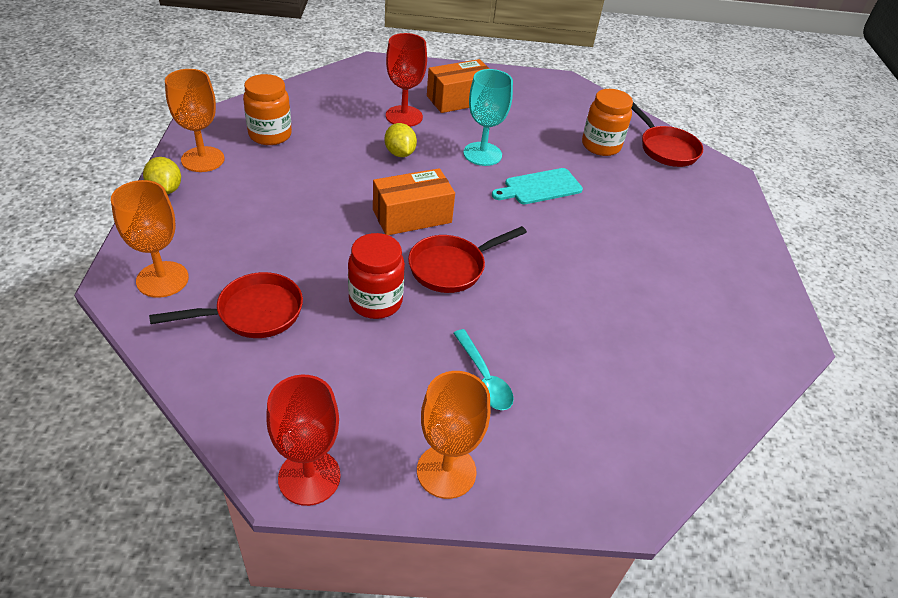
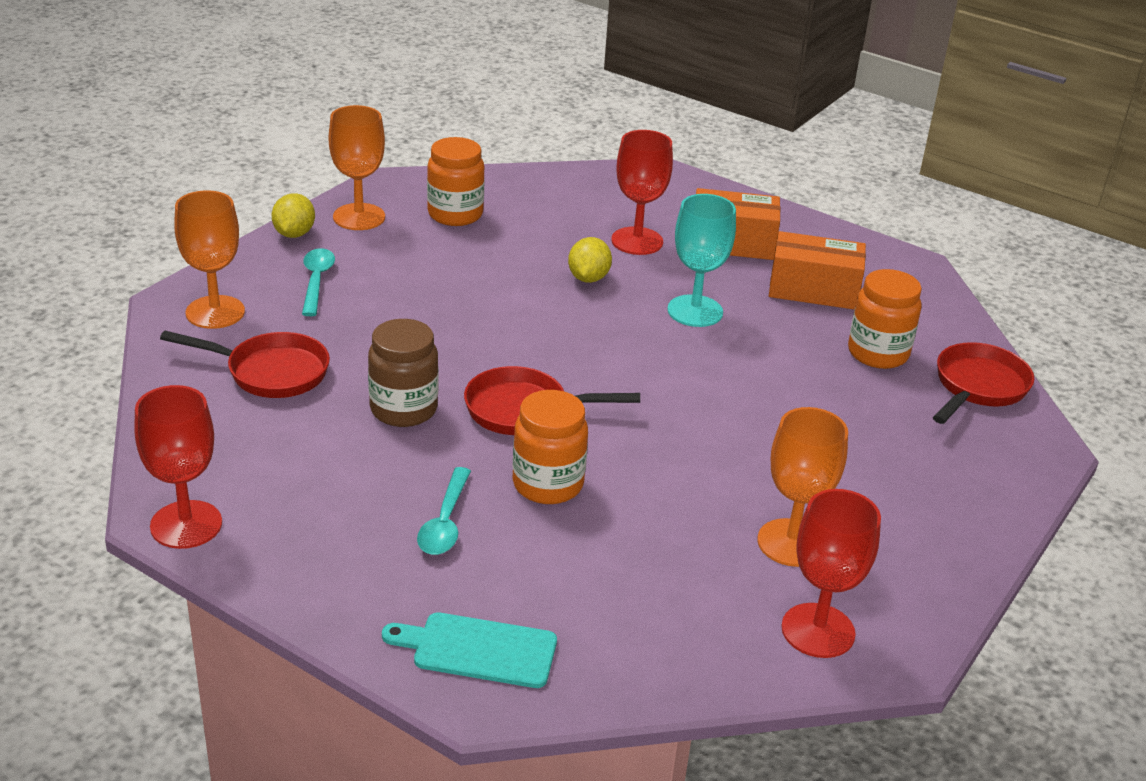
camera: 35 degrees right, 10 degrees down
red jar [348,233,405,319] -> brown jar [368,319,438,427]
orange box [373,168,455,235] -> orange box moved to [769,231,866,310]
orange goblet [417,371,490,499] -> orange goblet moved to [757,407,848,567]
turquoise cutting board [492,168,583,204] -> turquoise cutting board moved to [382,612,557,688]
red pan [631,102,703,167] -> red pan turned 150 degrees counterclockwise [933,342,1034,424]
none -> turquoise spoon [302,248,335,316]
none -> orange jar [513,390,588,504]
none -> red goblet [781,489,881,658]

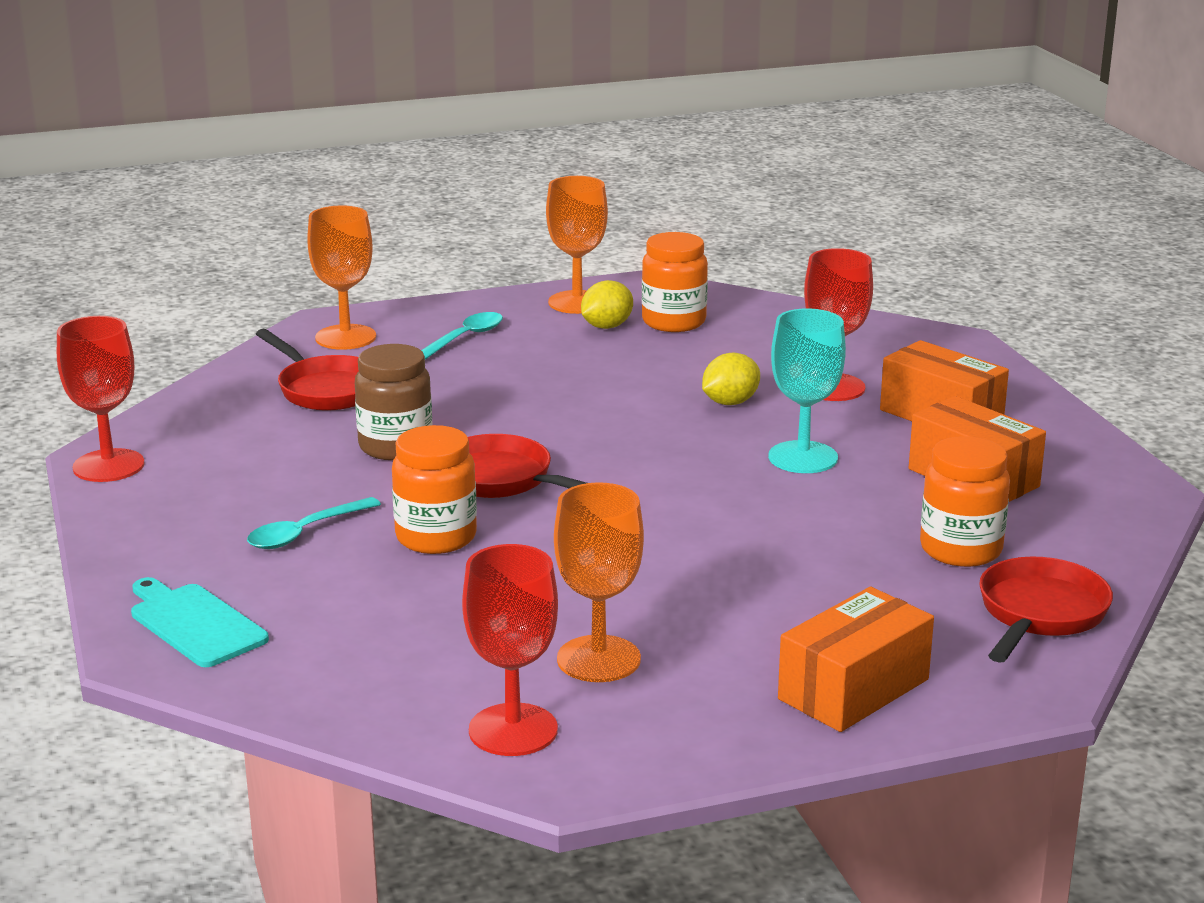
camera: 40 degrees right, 10 degrees down
yellow lemon [272,193,315,238] -> yellow lemon moved to [581,280,633,329]
red pan [933,342,1034,424] -> red pan turned 45 degrees counterclockwise [979,557,1113,663]
none -> orange box [778,587,934,732]

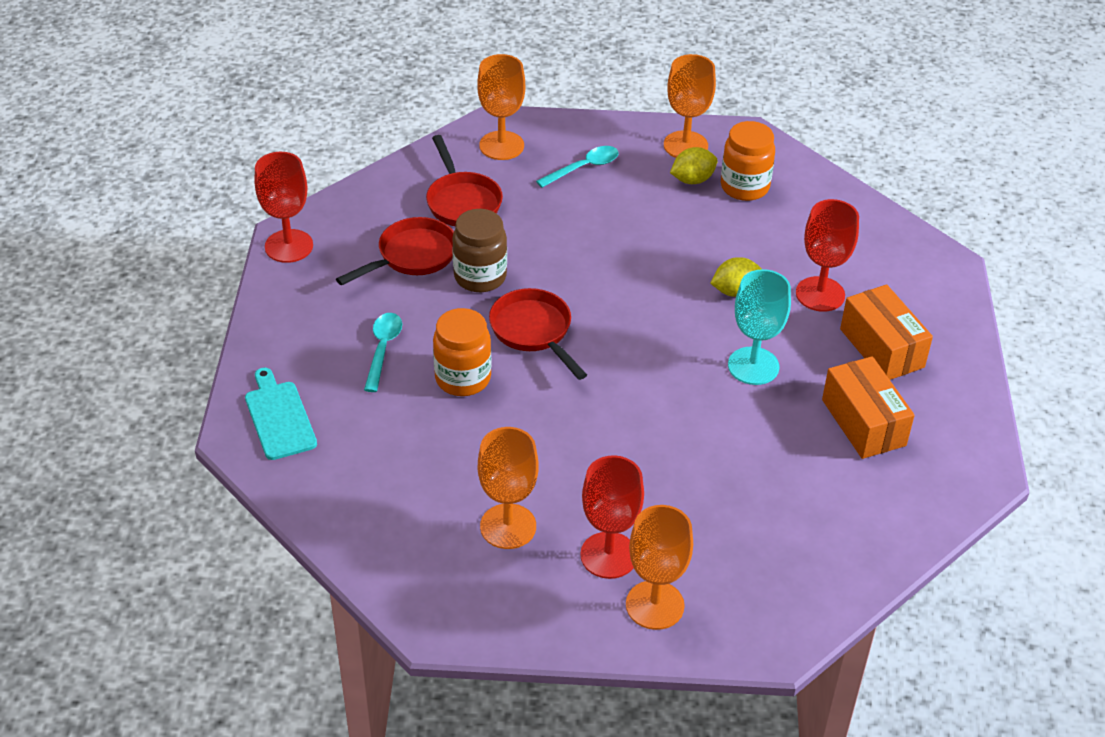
camera: 20 degrees right, 20 degrees up
turquoise spoon [247,497,381,549] -> turquoise spoon turned 120 degrees clockwise [364,313,402,392]
red goblet [462,544,558,756] -> red goblet moved to [580,455,644,579]
orange box [778,587,934,732] -> orange goblet [626,505,693,630]
orange jar [920,436,1010,567] -> none
red pan [979,557,1113,663] -> red pan moved to [336,217,454,285]

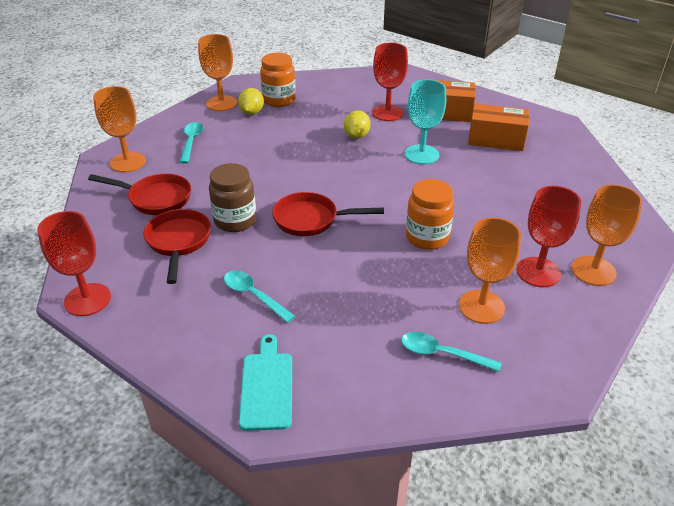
camera: 55 degrees left, 5 degrees down
turquoise cutting board [245,368,317,460] -> turquoise cutting board turned 75 degrees clockwise [239,334,292,431]
orange jar [433,308,491,396] -> orange jar moved to [406,179,454,250]
none -> turquoise spoon [401,332,502,372]

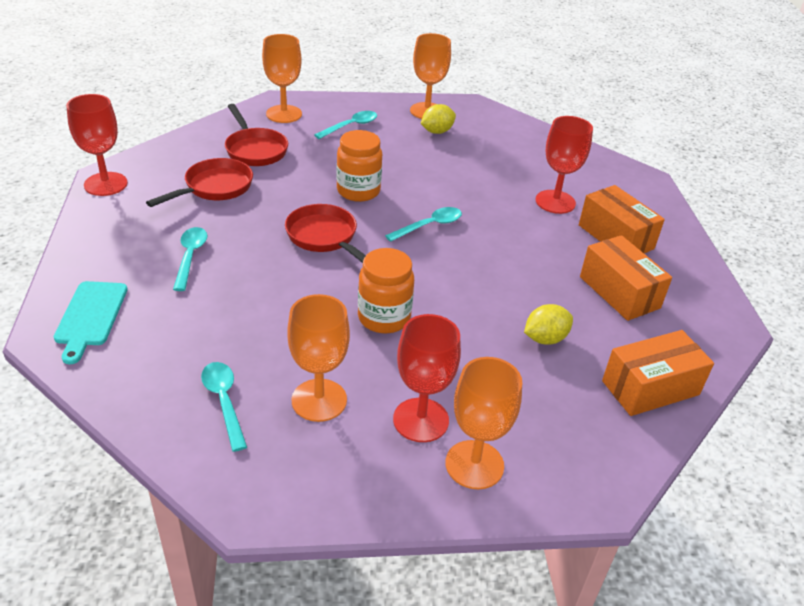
camera: 45 degrees right, 0 degrees up
brown jar [209,163,256,232] -> none
turquoise cutting board [239,334,292,431] -> turquoise cutting board turned 135 degrees clockwise [54,281,128,364]
orange jar [260,53,296,107] -> orange jar moved to [336,130,382,202]
yellow lemon [344,110,371,139] -> yellow lemon moved to [524,304,573,345]
turquoise goblet [405,79,446,164] -> none
none -> turquoise spoon [385,207,462,242]
none -> orange box [602,330,714,416]

